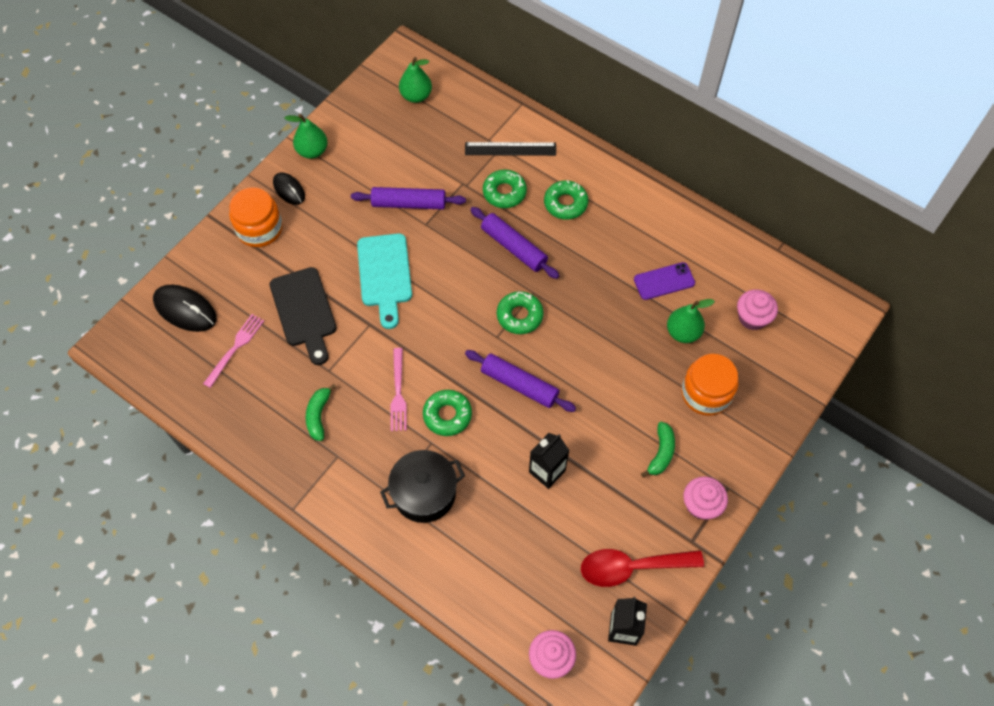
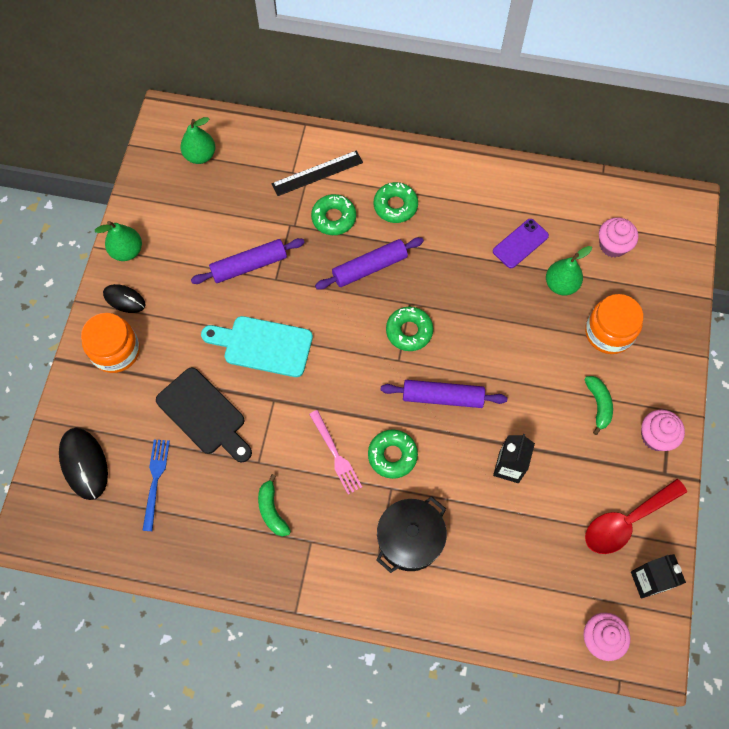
camera: 25 degrees left, 5 degrees up
black mouse [153,285,217,332] -> black mouse turned 60 degrees clockwise [59,428,108,500]
pink fork [203,314,264,388] -> blue fork [142,440,170,531]
turquoise cutting board [357,234,412,329] -> turquoise cutting board turned 135 degrees clockwise [201,316,313,377]
purple rolling pin [470,207,559,279] -> purple rolling pin turned 45 degrees counterclockwise [315,237,424,290]

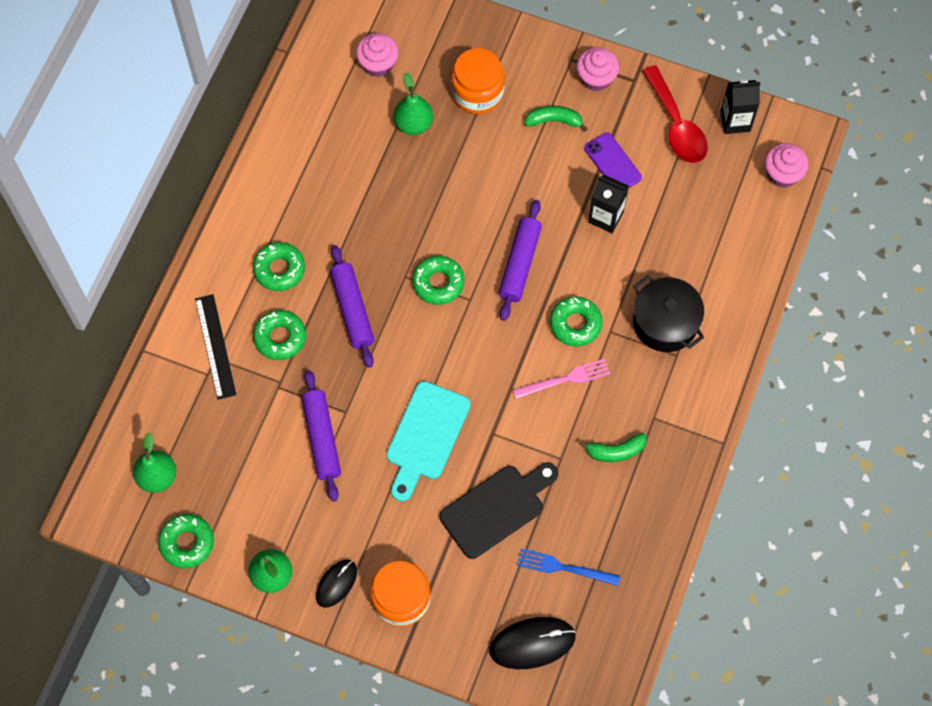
camera: 80 degrees left, 0 degrees up
purple phone [493,219,549,268] -> purple phone moved to [584,133,642,188]
none -> green donut [158,514,214,568]

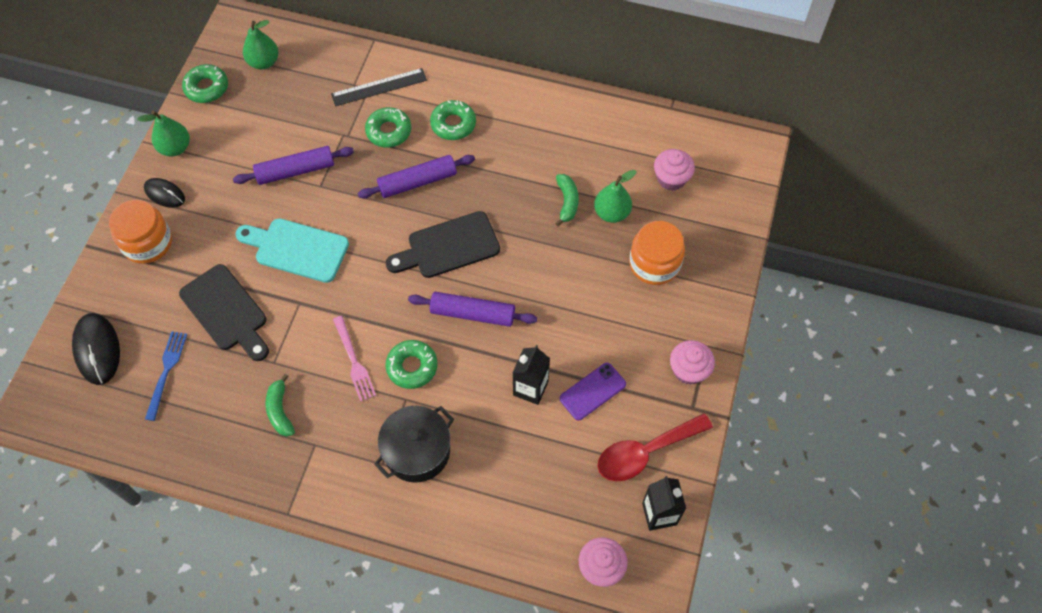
camera: 85 degrees right, 5 degrees down
green donut [412,256,464,305] -> black cutting board [386,211,500,278]
green banana [524,106,588,132] -> green banana moved to [555,174,579,226]

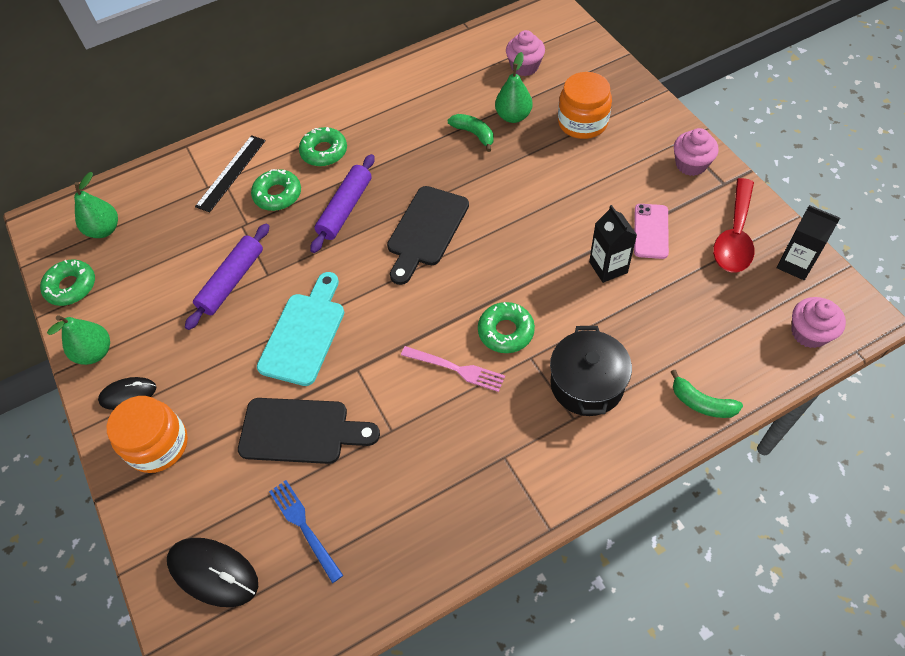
camera: 40 degrees left, 5 degrees down
turquoise cutting board [236,218,349,283] -> turquoise cutting board turned 135 degrees clockwise [257,272,344,386]
green banana [265,374,295,436] -> green banana moved to [671,370,743,418]
purple rolling pin [408,292,537,327] -> none
purple phone [560,363,626,420] -> pink phone [634,204,669,259]

